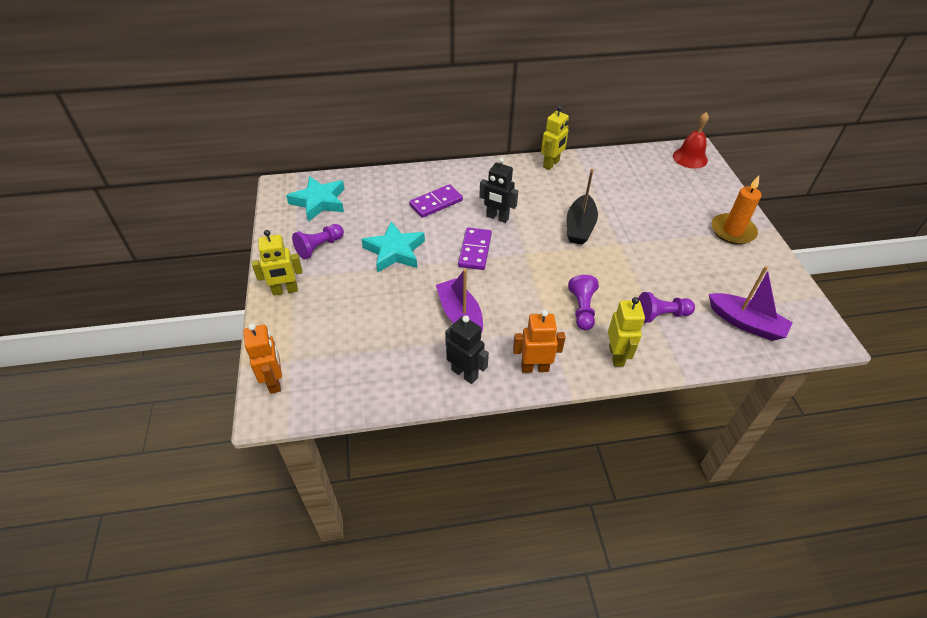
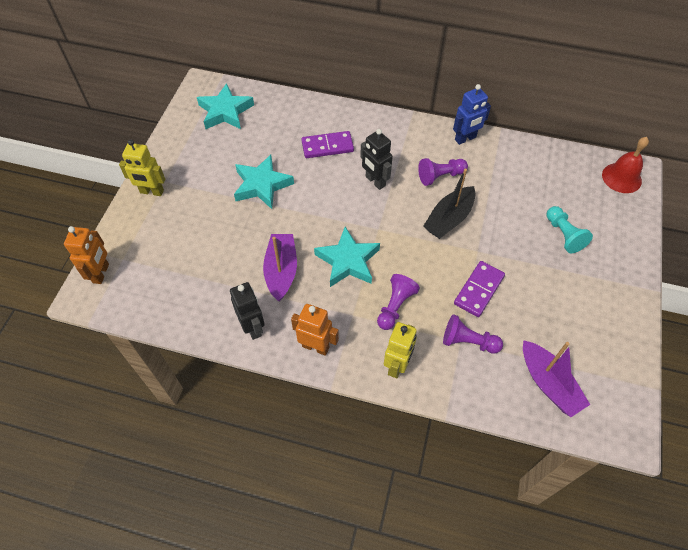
camera: 25 degrees right, 10 degrees up
purple pawn [292,224,344,259] -> purple pawn moved to [418,158,468,186]
purple domino [458,228,492,270] -> purple domino moved to [454,261,505,317]
yellow robot [541,105,569,170] -> blue robot [453,84,491,145]
orange candle [711,176,762,245] -> none
none -> turquoise star [314,227,380,287]
none -> turquoise pawn [547,206,593,253]

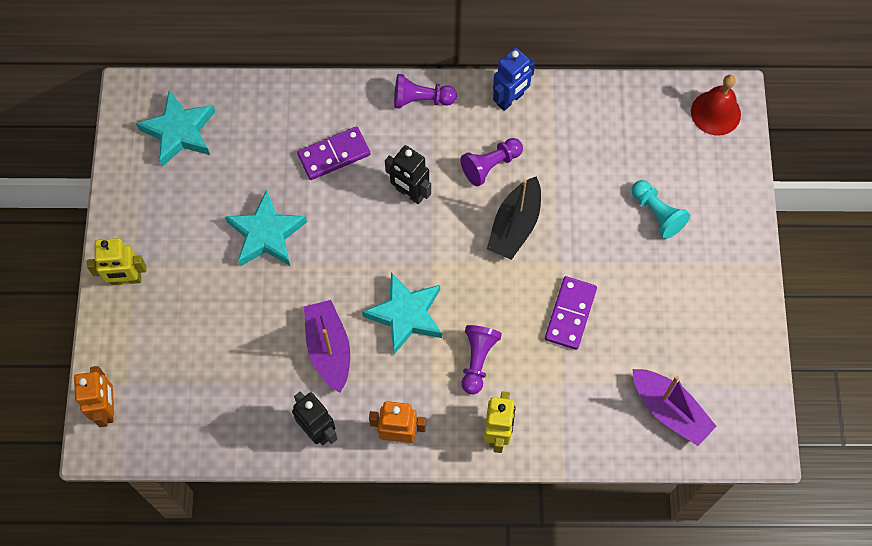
camera: 15 degrees left, 10 degrees up
purple pawn [443,314,503,354] -> purple pawn moved to [394,74,457,108]

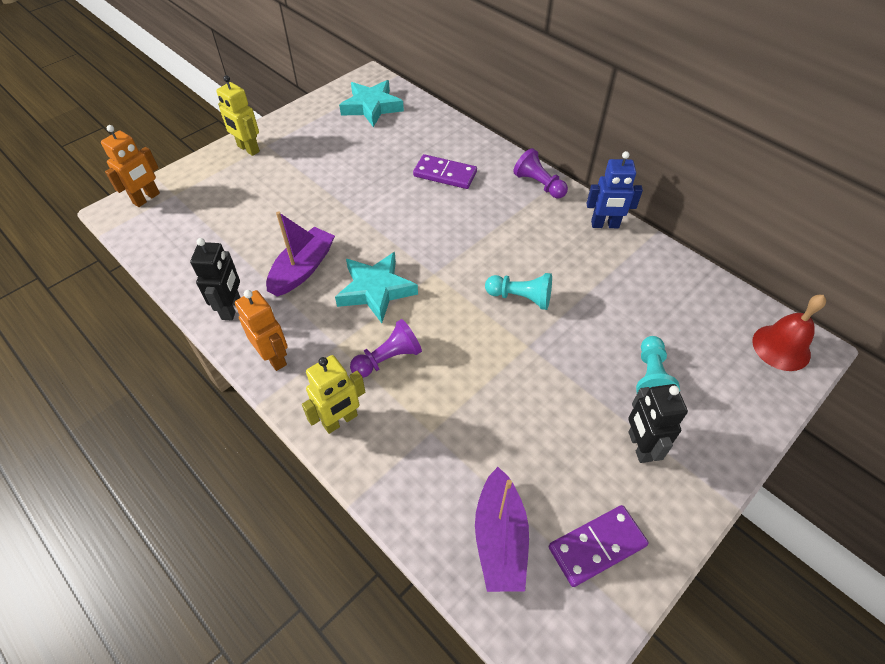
camera: 45 degrees right, 15 degrees down
turquoise star [225,190,307,266] -> none
black robot [385,145,431,204] -> black robot moved to [628,384,688,463]
purple pawn [460,138,523,186] -> none
black boat [487,176,541,260] -> turquoise pawn [485,273,552,310]
purple domino [545,276,597,350] -> purple domino moved to [549,505,649,587]

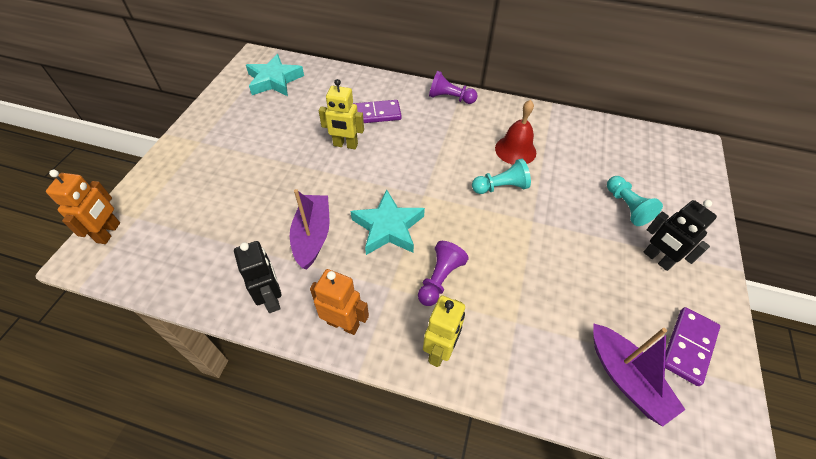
camera: 30 degrees left, 0 degrees up
yellow robot [216,75,260,156] -> yellow robot moved to [319,79,364,149]
blue robot [587,151,643,228] -> none
red bell [752,295,826,371] -> red bell moved to [495,100,536,165]

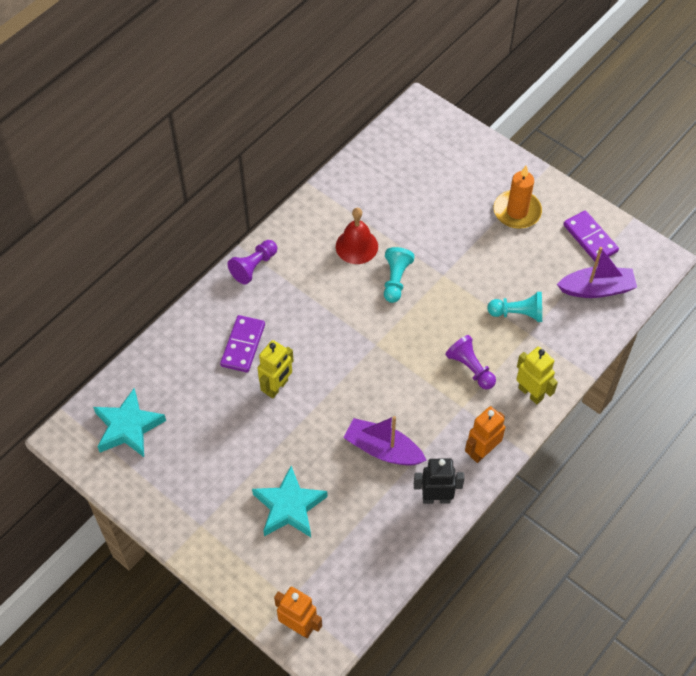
camera: 65 degrees left, 5 degrees up
turquoise star [350,190,425,255] -> turquoise star moved to [252,466,327,537]
turquoise pawn [607,176,663,226] -> turquoise pawn moved to [487,292,542,322]
black robot [643,200,717,271] -> orange candle [494,165,542,229]

